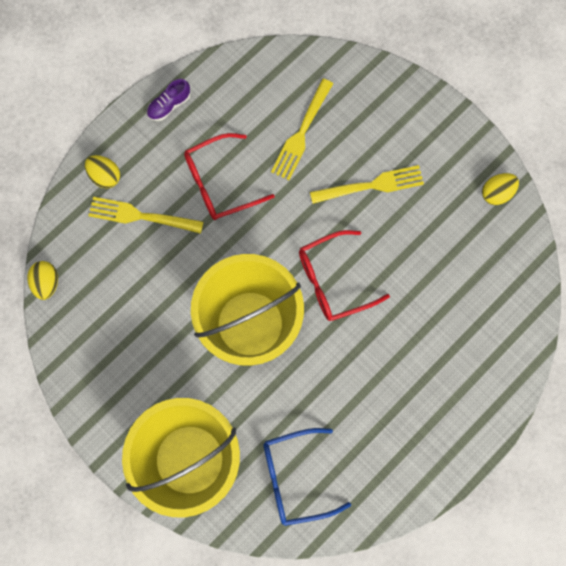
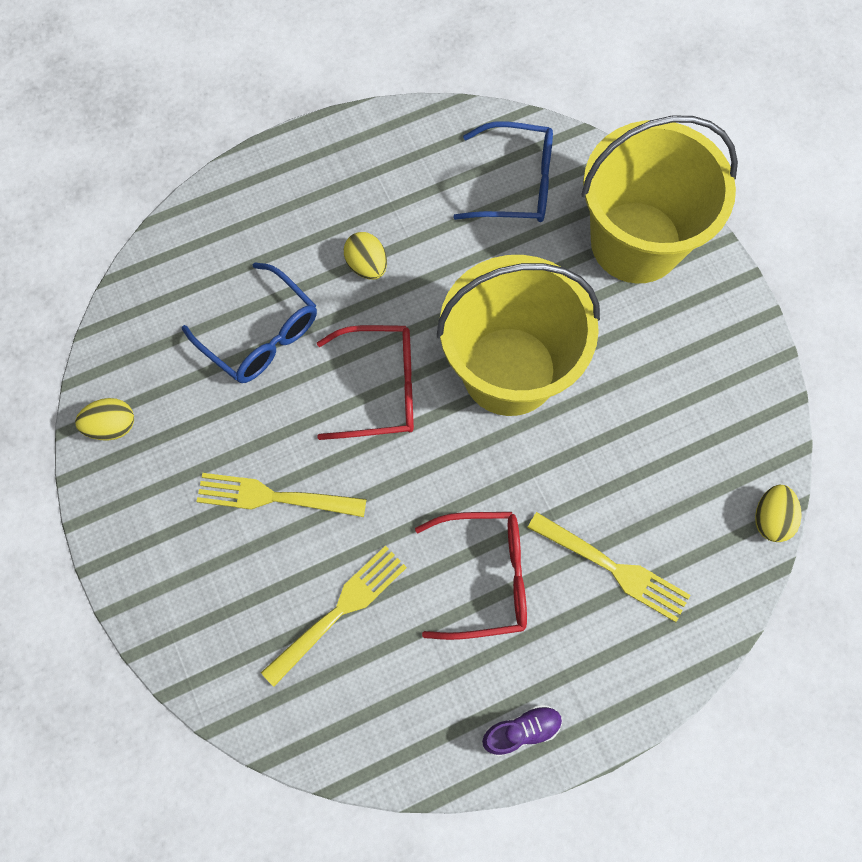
camera: 160 degrees left, 5 degrees down
yellow egg [85,155,120,189] -> yellow egg moved to [344,232,387,280]
none -> blue glasses [182,262,317,383]

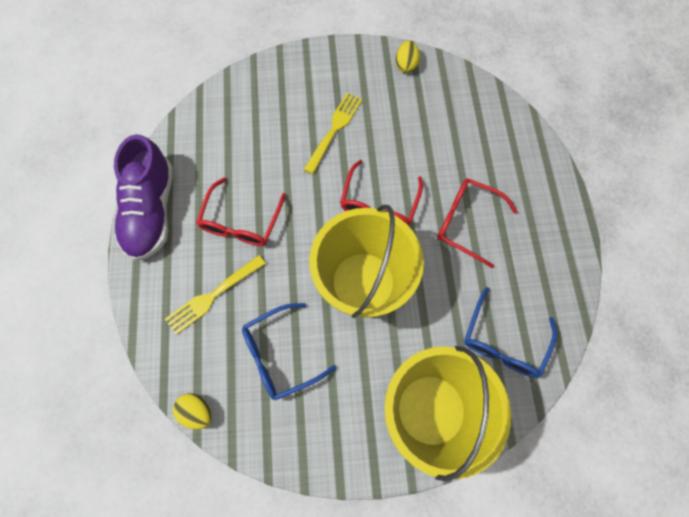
camera: 110 degrees right, 0 degrees up
blue glasses [182,262,317,383] -> blue glasses moved to [242,303,336,400]
yellow fork [261,546,407,687] -> none
yellow egg [344,232,387,280] -> red glasses [437,179,518,268]
purple shoe [482,704,562,756] -> purple shoe [114,134,173,261], size x2.36

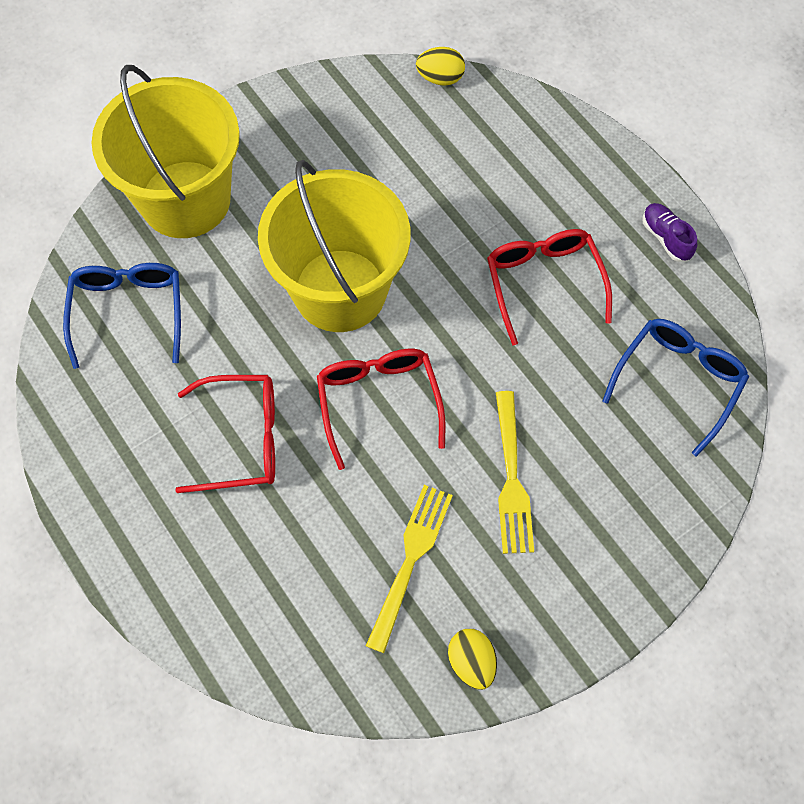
camera: 150 degrees right, 5 degrees down
purple shoe [114,134,173,261] -> purple shoe [643,203,697,262], size x0.42
yellow fork [165,255,266,335] -> yellow fork moved to [366,485,453,653]
blue glasses [242,303,336,400] -> blue glasses moved to [602,319,749,457]

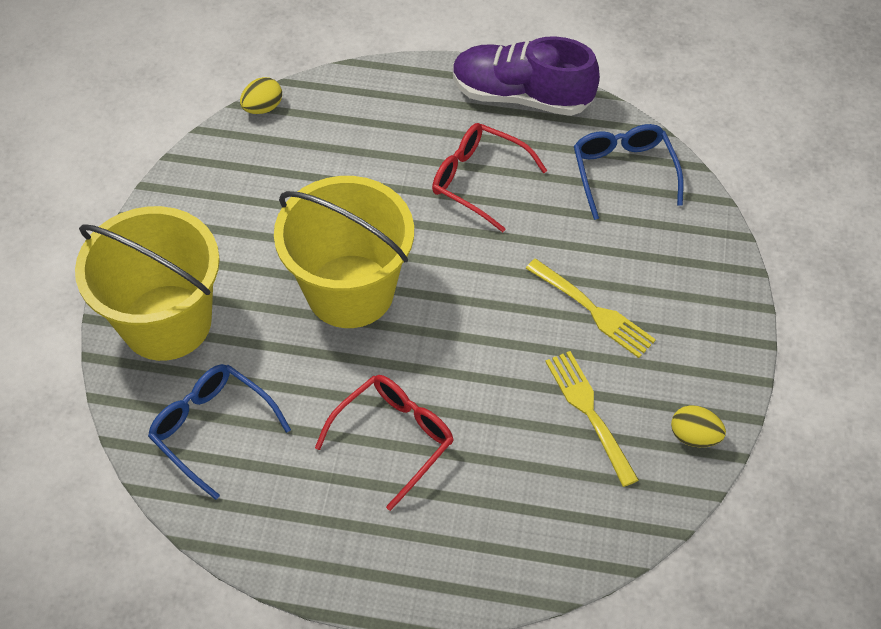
camera: 45 degrees left, 10 degrees down
red glasses [317,349,445,470] -> none
purple shoe [643,203,697,262] -> purple shoe [453,36,600,116], size x2.36

